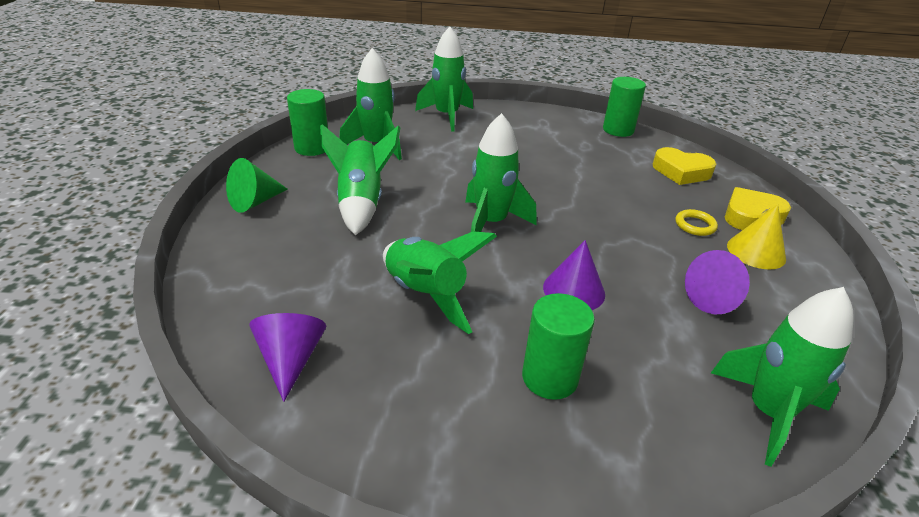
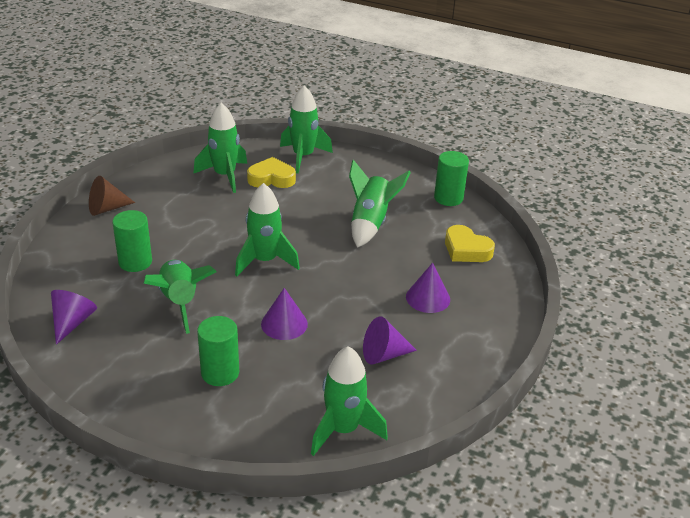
camera: 20 degrees right, 0 degrees up
green cone [226,158,288,213] -> brown cone [89,176,135,216]
green cylinder [287,89,328,156] -> green cylinder moved to [112,210,152,272]
green rocket [320,124,400,235] -> green rocket moved to [349,160,411,248]
yellow ring [675,209,718,236] -> purple cone [406,263,450,313]
yellow heart [725,187,791,230] -> yellow heart moved to [247,157,296,188]
yellow cone [727,204,786,269] -> none

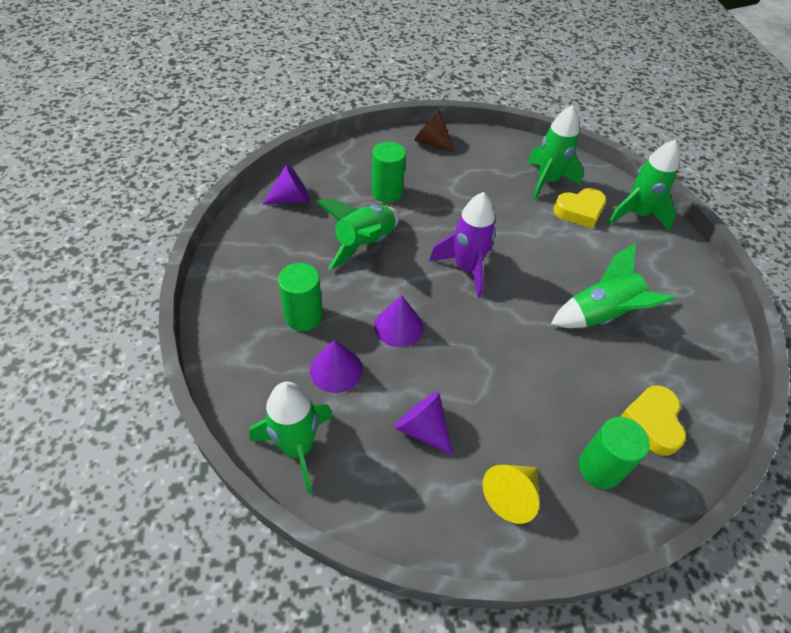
camera: 55 degrees right, 15 degrees up
green rocket [235,183,300,276] -> purple rocket [429,192,496,298]
yellow heart [247,157,296,188] -> yellow heart turned 105 degrees clockwise [553,188,606,229]
purple cone [406,263,450,313] -> purple cone moved to [310,339,363,393]
green cylinder [434,151,469,206] -> green cylinder moved to [579,417,650,489]
none -> yellow cone [482,465,539,524]

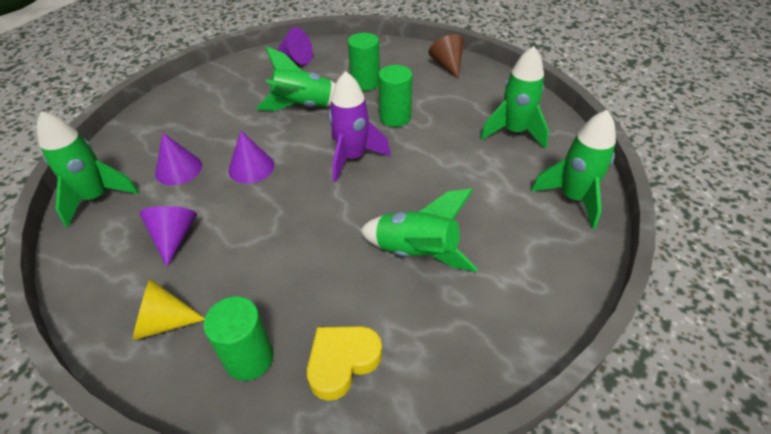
camera: 45 degrees right, 5 degrees down
green cylinder [278,263,323,331] -> green cylinder moved to [378,65,412,127]
yellow heart [553,188,606,229] -> none

